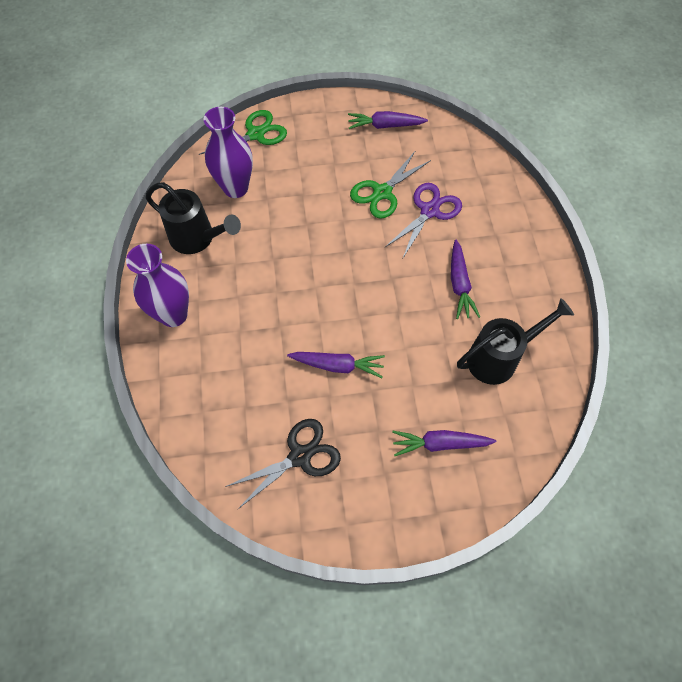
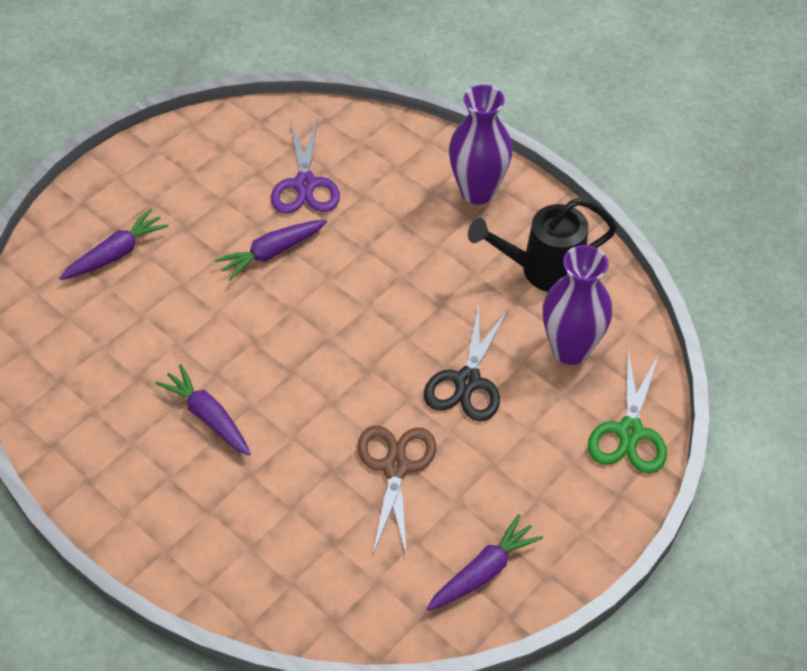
camera: 140 degrees right, 10 degrees down
black scissors [225,419,341,510] -> black scissors moved to [424,305,508,421]
green scissors [350,150,431,219] -> brown scissors [357,426,436,558]
purple scissors [385,183,462,258] -> purple scissors moved to [271,121,340,214]
black watering can [457,298,574,385] -> none

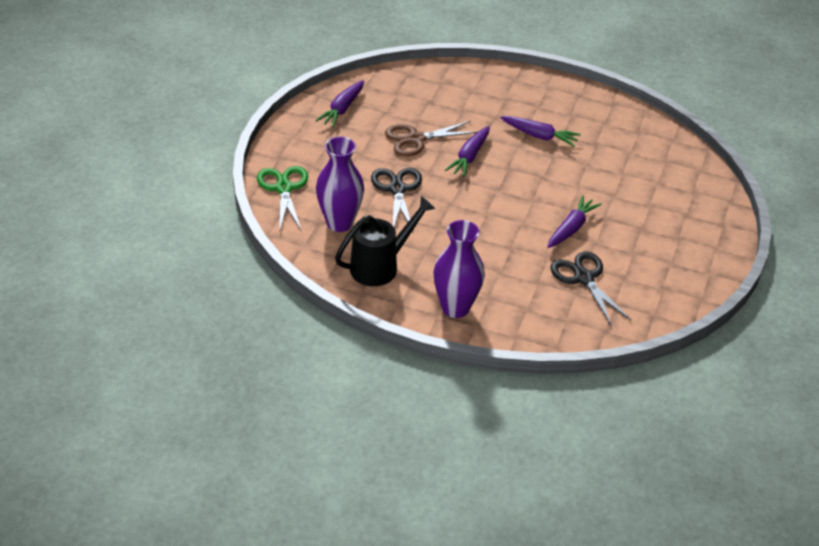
camera: 155 degrees right, 10 degrees down
purple carrot [59,209,169,280] -> purple carrot moved to [445,126,490,177]
purple scissors [271,121,340,214] -> black scissors [550,252,631,326]
brown scissors [357,426,436,558] -> brown scissors turned 90 degrees clockwise [385,121,477,157]

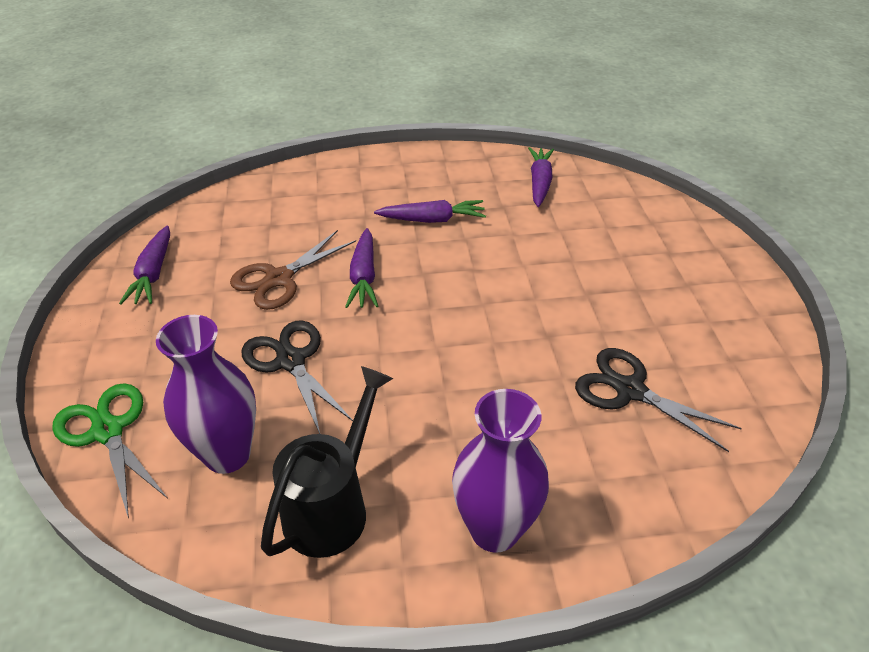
camera: 25 degrees left, 0 degrees up
purple carrot [547,195,602,248] -> purple carrot moved to [528,147,554,207]

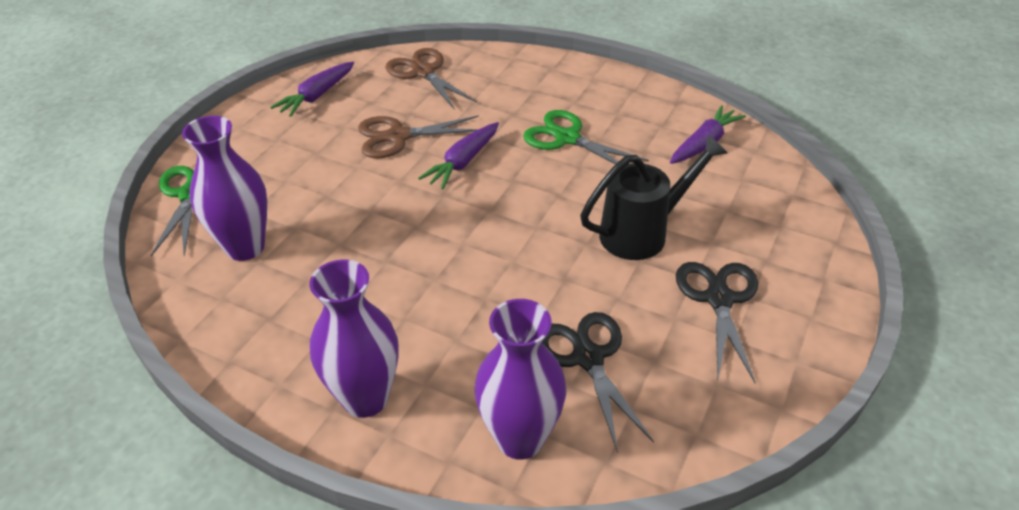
camera: 35 degrees right, 0 degrees up
black scissors [241,320,353,434] -> black scissors moved to [676,262,758,383]
black watering can [261,366,393,558] -> black watering can moved to [580,135,728,260]
purple carrot [374,200,486,223] -> green scissors [523,110,649,165]
none -> brown scissors [385,48,477,110]
none -> purple vase [474,299,566,460]

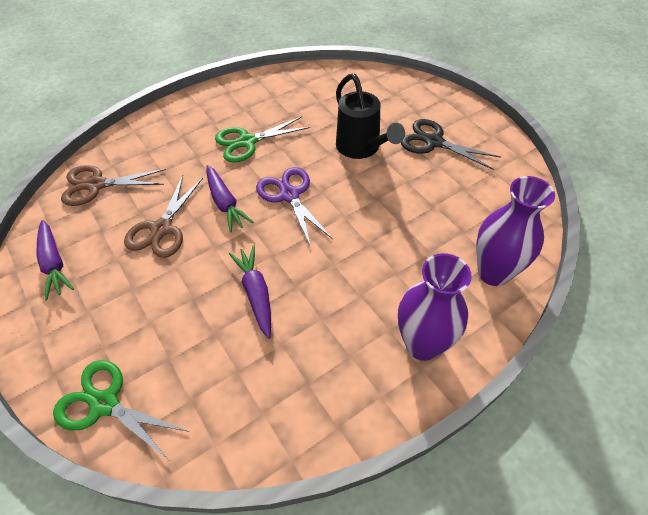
camera: 60 degrees left, 10 degrees up
purple vase [182,116,267,261] -> none
black scissors [542,312,654,453] -> none
black watering can [580,135,728,260] -> black watering can turned 150 degrees clockwise [336,74,405,159]
purple carrot [670,105,746,164] -> purple carrot moved to [229,245,271,339]
none -> purple scissors [256,167,333,247]

